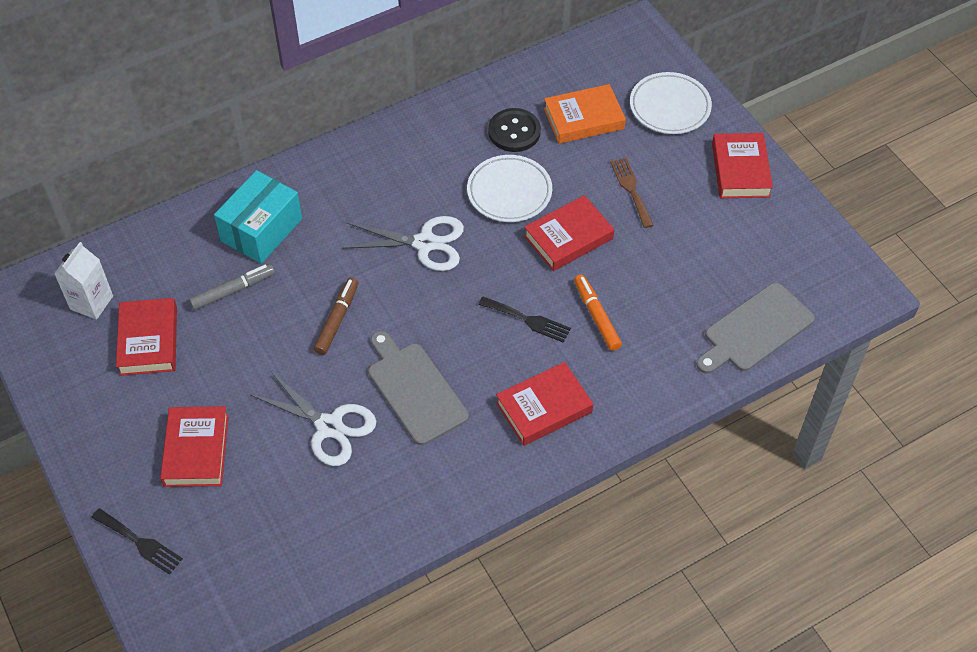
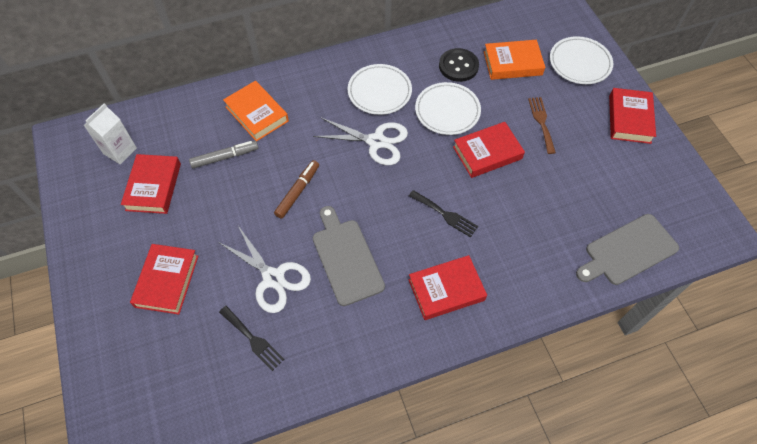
camera: 10 degrees right, 5 degrees up
black fork [92,508,183,575] -> black fork moved to [219,306,284,371]
turquoise box [214,170,302,264] -> orange book [223,81,289,141]
orange marker [574,275,622,351] -> none
none -> white plate [348,64,412,115]

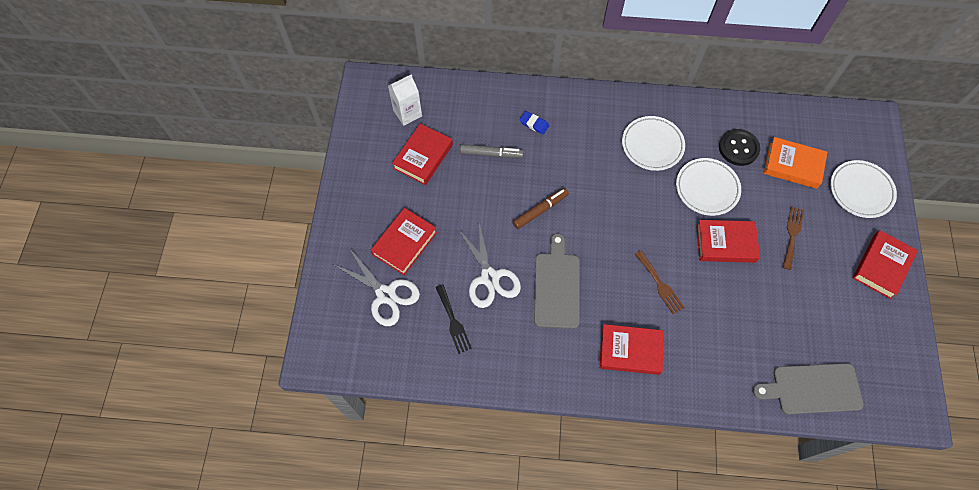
camera: 25 degrees right, 5 degrees up
orange book [223,81,289,141] -> blue eraser [520,111,549,134]
white scissors [313,117,408,165] -> white scissors moved to [333,248,420,326]
black fork [409,190,478,238] -> brown fork [635,251,685,314]

